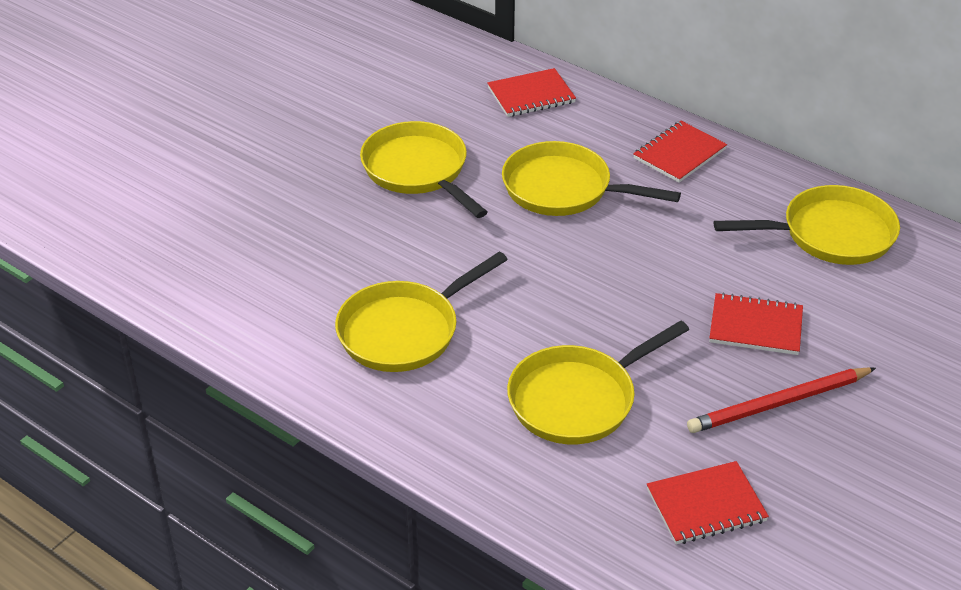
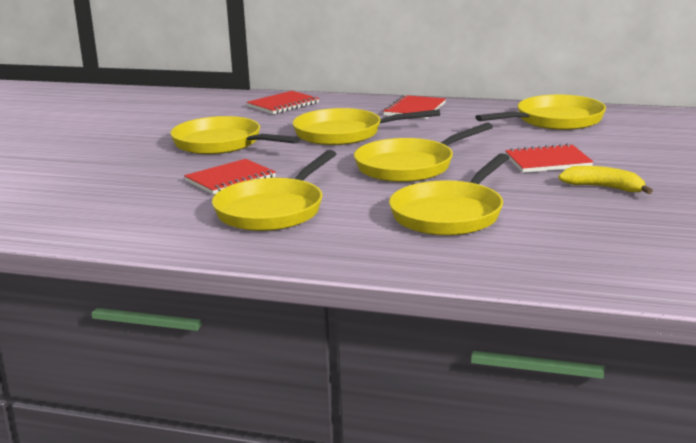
camera: 20 degrees left, 20 degrees down
red notebook [647,461,769,544] -> red notebook moved to [184,159,276,195]
red pencil [687,367,876,433] -> yellow banana [558,166,653,194]
none -> yellow pan [354,122,493,182]

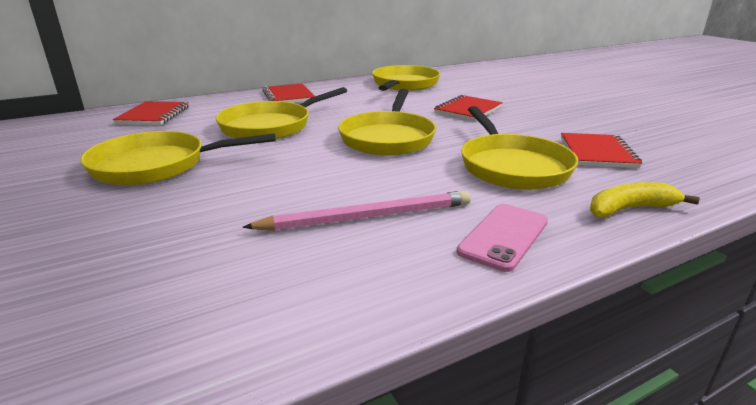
camera: 45 degrees left, 5 degrees up
red notebook [184,159,276,195] -> red notebook moved to [561,133,642,168]
yellow pan [212,150,336,231] -> pink pencil [243,191,471,231]
yellow banana [558,166,653,194] -> yellow banana moved to [590,182,700,218]
none -> pink phone [456,204,548,272]

